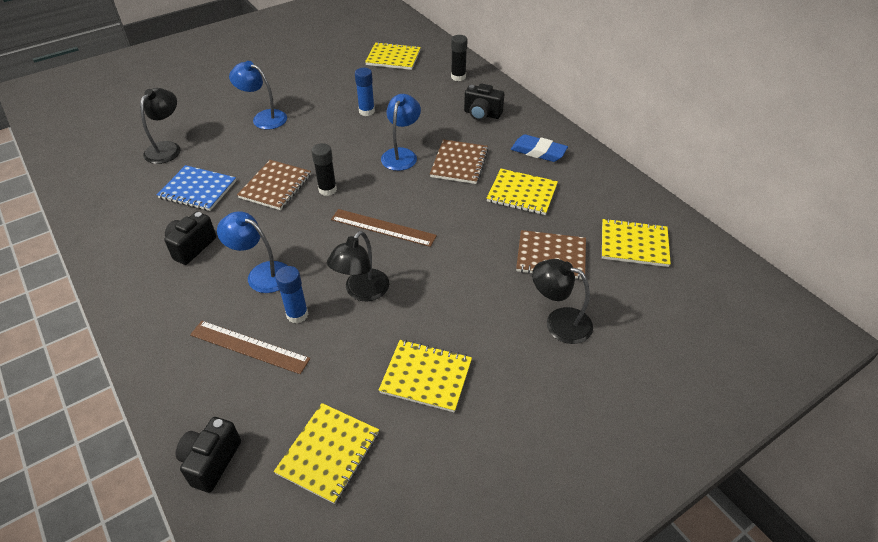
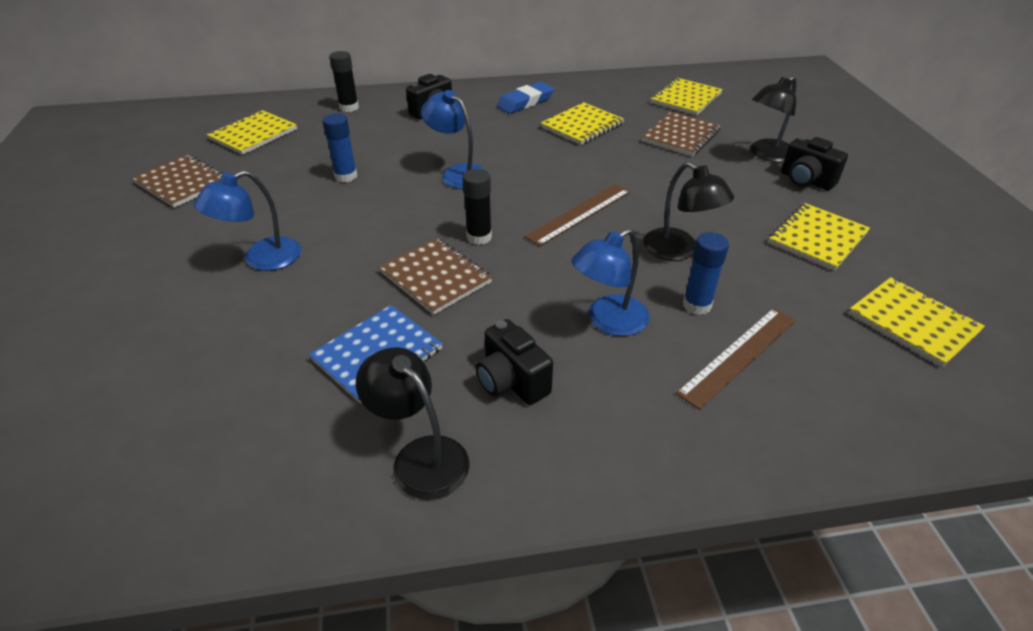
camera: 65 degrees left, 5 degrees down
black lamp [140,88,180,164] -> black lamp moved to [356,347,470,500]
black camera [175,417,241,493] -> black camera moved to [781,136,848,190]
brown notebook [430,139,488,184] -> brown notebook moved to [132,154,222,208]

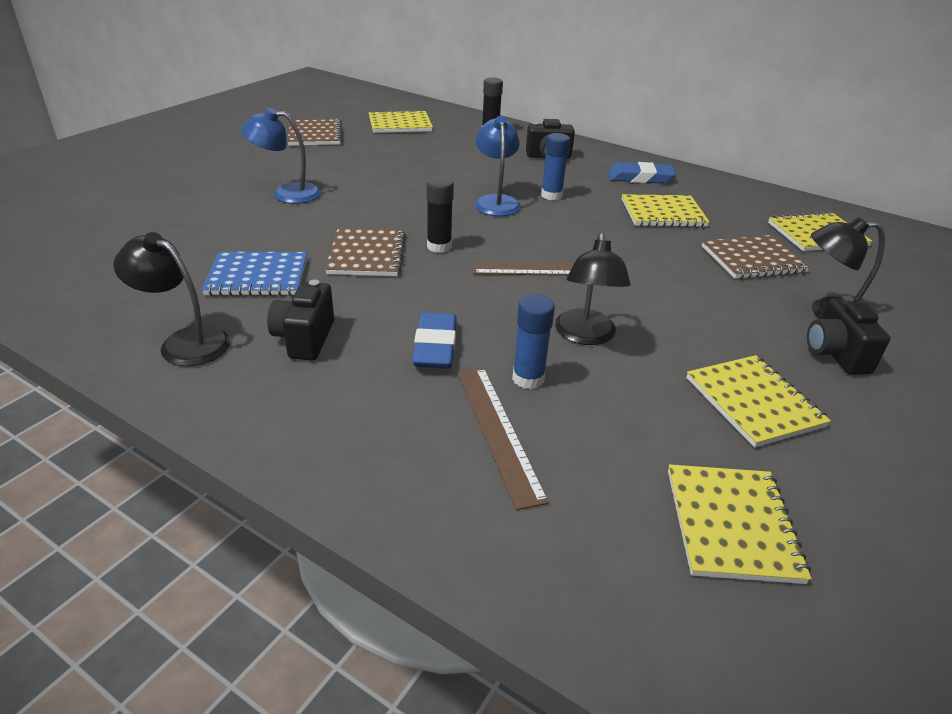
camera: 40 degrees right, 5 degrees down
blue glue stick [322,113,357,183] -> blue glue stick moved to [541,133,570,200]
black lamp [356,347,470,500] -> black lamp turned 60 degrees counterclockwise [114,232,230,366]
blue lamp [571,229,650,336] -> blue eraser [412,312,457,369]
brown ruler [676,308,796,410] -> brown ruler turned 75 degrees clockwise [457,367,549,510]
yellow notebook [768,203,870,271] -> yellow notebook turned 75 degrees clockwise [686,355,831,447]

